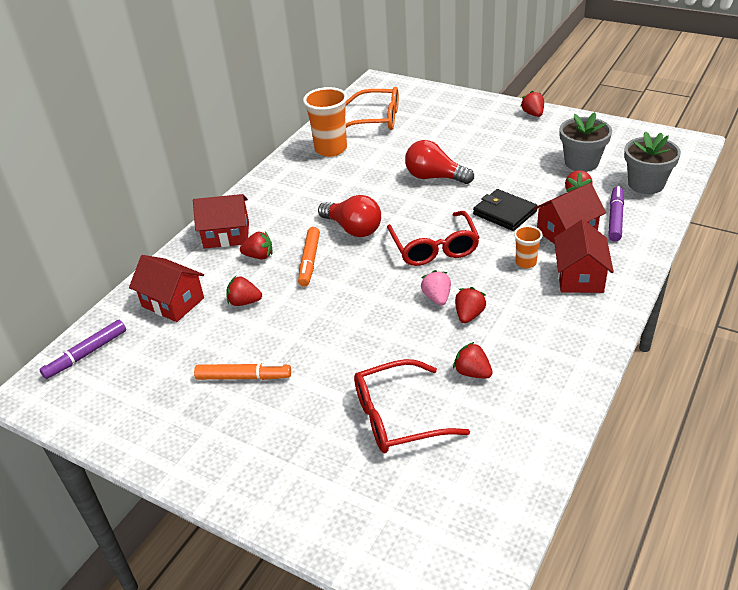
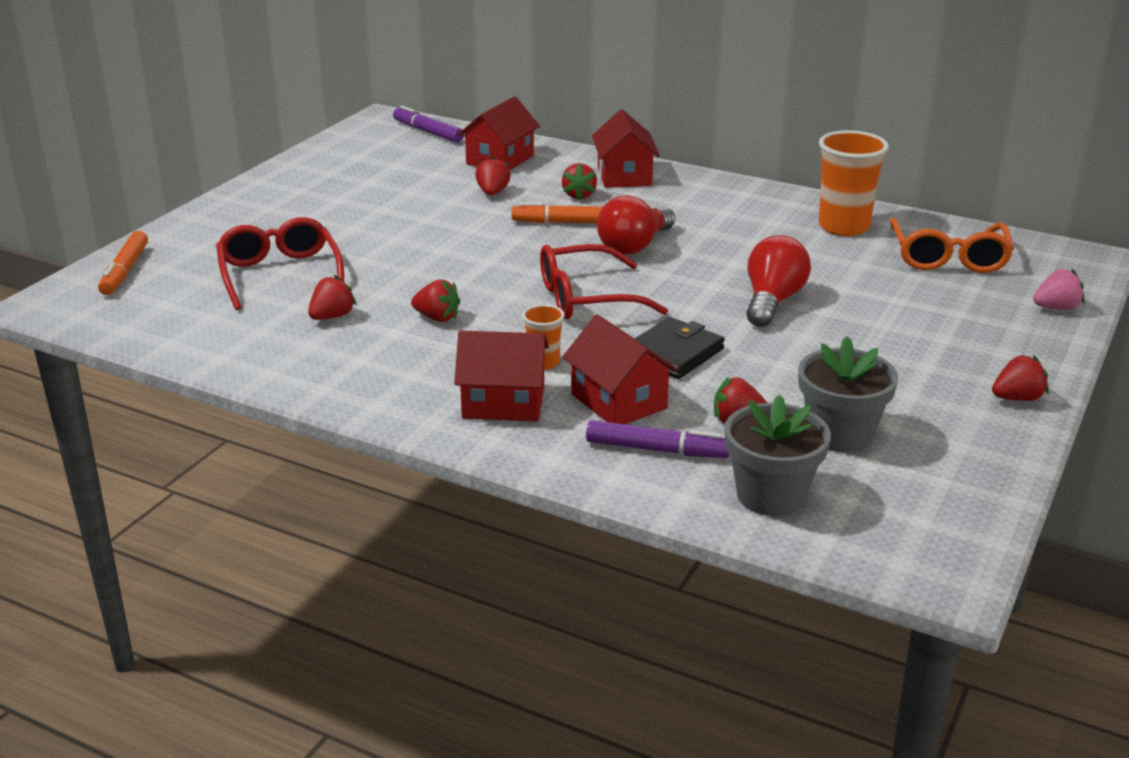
camera: 85 degrees right, 10 degrees down
orange marker [194,363,291,380] -> orange marker moved to [98,231,148,295]
pink strawberry [421,270,451,305] -> pink strawberry moved to [1033,269,1084,310]

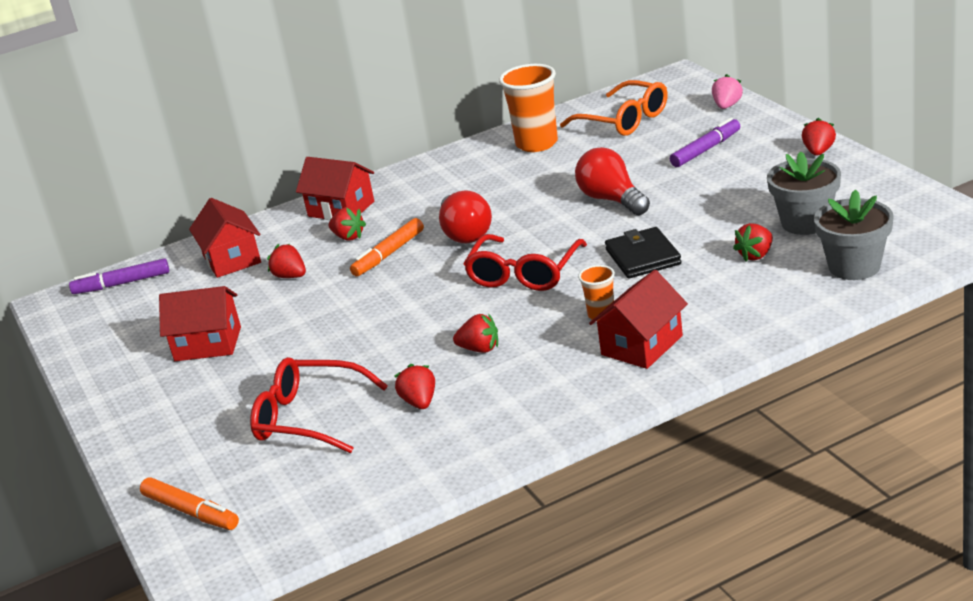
camera: 50 degrees left, 0 degrees up
red strawberry [411,280,461,322] -> red strawberry turned 45 degrees clockwise [453,314,498,353]
red house [563,314,678,424] -> red house moved to [159,286,241,361]
purple marker [586,420,730,458] -> purple marker moved to [670,118,740,167]

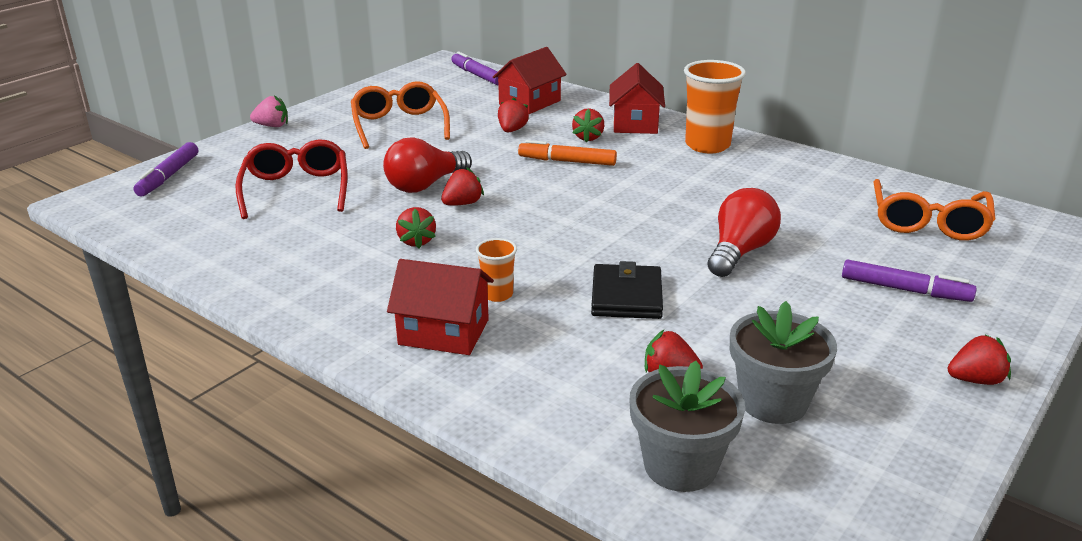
camera: 60 degrees right, 0 degrees up
orange marker [140,477,239,530] -> purple marker [133,142,198,196]
red house [159,286,241,361] -> orange glasses [351,81,450,149]
red strawberry [394,364,435,409] -> red strawberry moved to [441,167,484,206]
red light bulb [439,190,492,243] -> red light bulb moved to [383,137,472,193]
red glasses [463,234,587,291] -> none
orange cup [499,64,558,152] -> orange cup moved to [684,60,746,153]
black wallet [605,227,682,279] -> black wallet turned 45 degrees counterclockwise [591,261,663,319]
pink strawberry [712,74,743,109] -> pink strawberry moved to [250,96,288,127]

